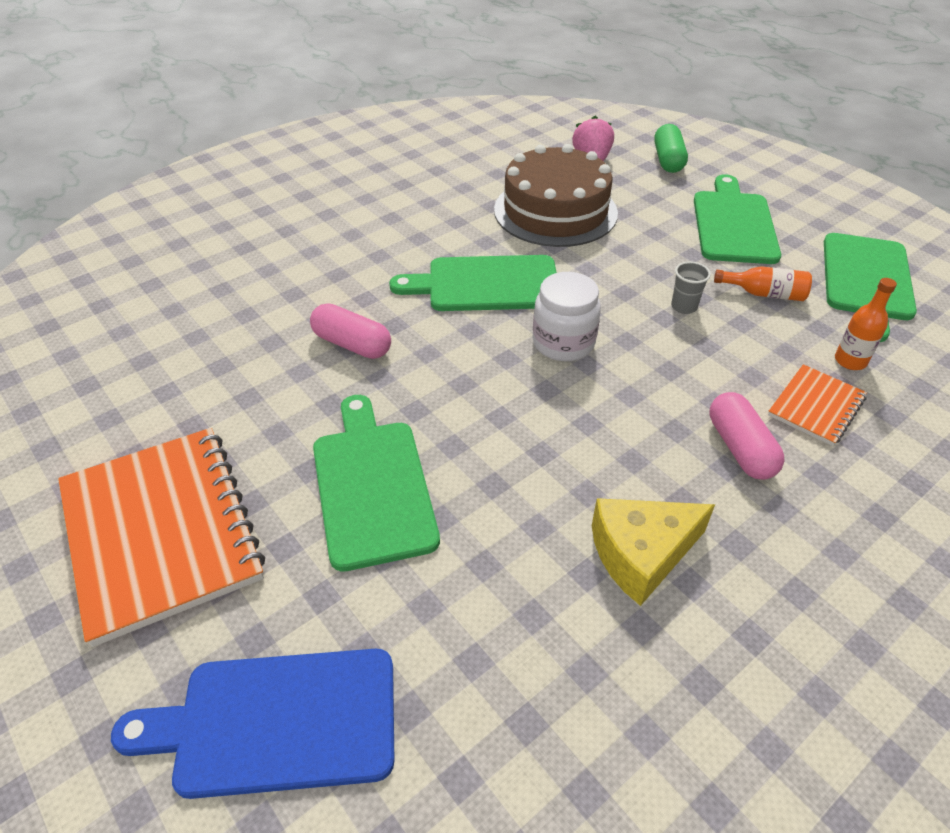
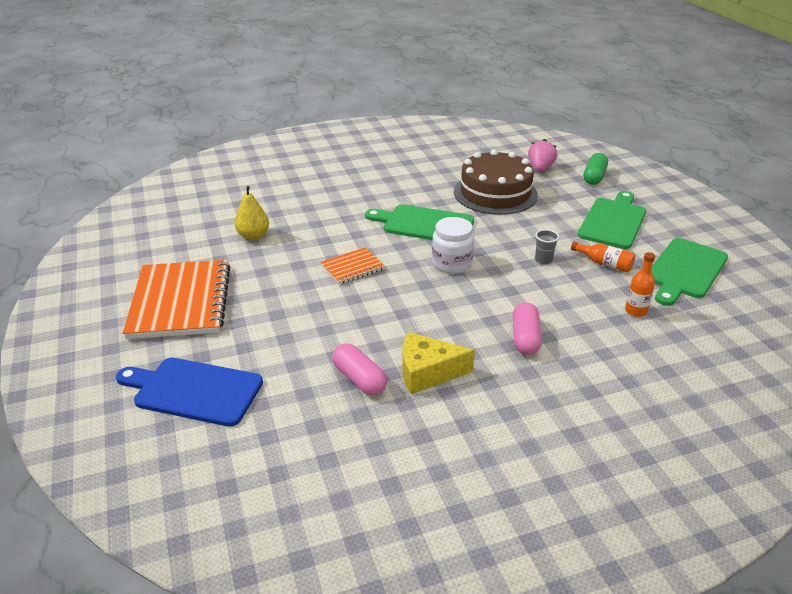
camera: 20 degrees right, 10 degrees down
pink capsule [310,303,391,359] -> pink capsule moved to [332,343,387,396]
green cutting board [313,395,440,572] -> none
orange notebook [768,364,867,446] -> orange notebook moved to [320,247,385,285]
none -> yellow pear [234,186,269,240]

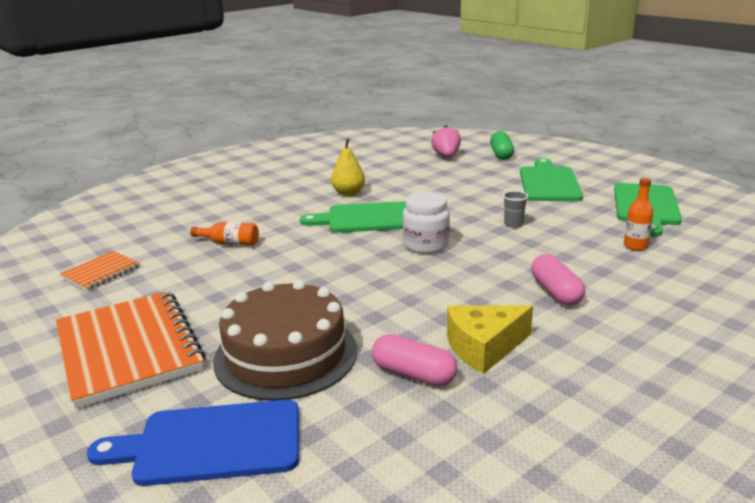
camera: 20 degrees left, 10 degrees down
yellow pear [234,186,269,240] -> yellow pear moved to [331,138,365,196]
orange notebook [320,247,385,285] -> orange notebook moved to [60,251,140,291]
brown cake [454,149,538,215] -> brown cake moved to [213,280,357,401]
orange bottle [571,242,635,272] -> orange bottle moved to [190,222,259,246]

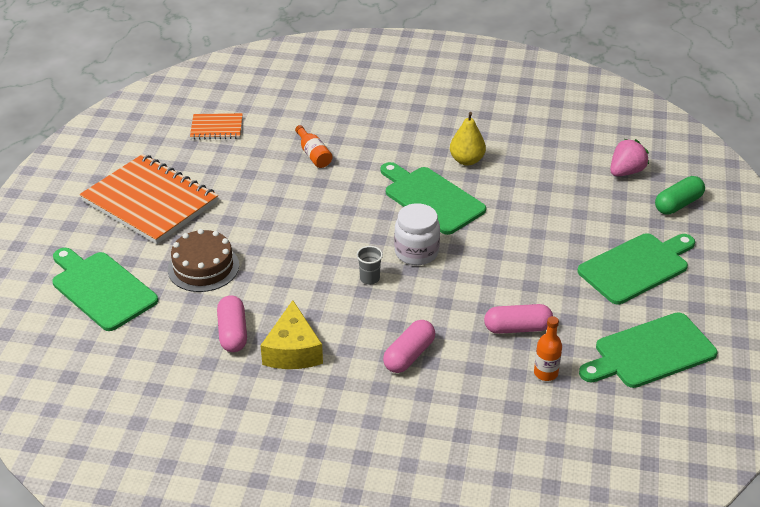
camera: 50 degrees right, 15 degrees up
orange notebook [56,291,206,408] -> orange notebook turned 75 degrees counterclockwise [80,154,218,244]
blue cutting board [87,400,299,486] -> green cutting board [52,248,158,331]
brown cake [213,280,357,401] -> brown cake [168,229,239,292], size x0.66
yellow cheese [447,305,533,374] -> yellow cheese turned 120 degrees counterclockwise [260,300,323,369]
grey cup [503,191,528,228] -> grey cup moved to [357,246,383,284]
none -> pink capsule [484,304,553,334]

